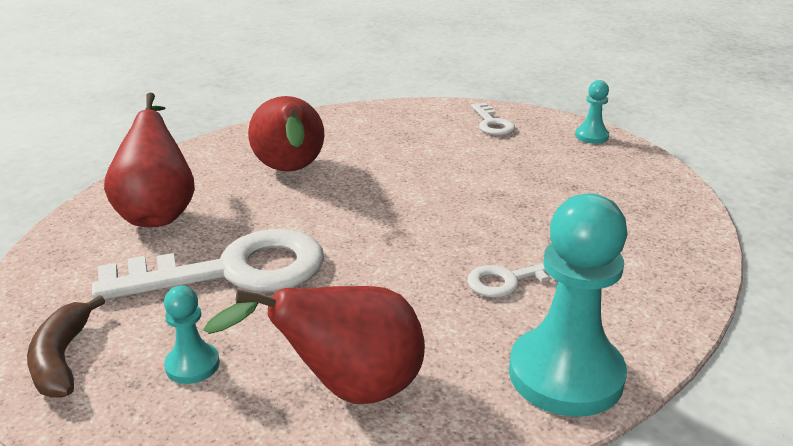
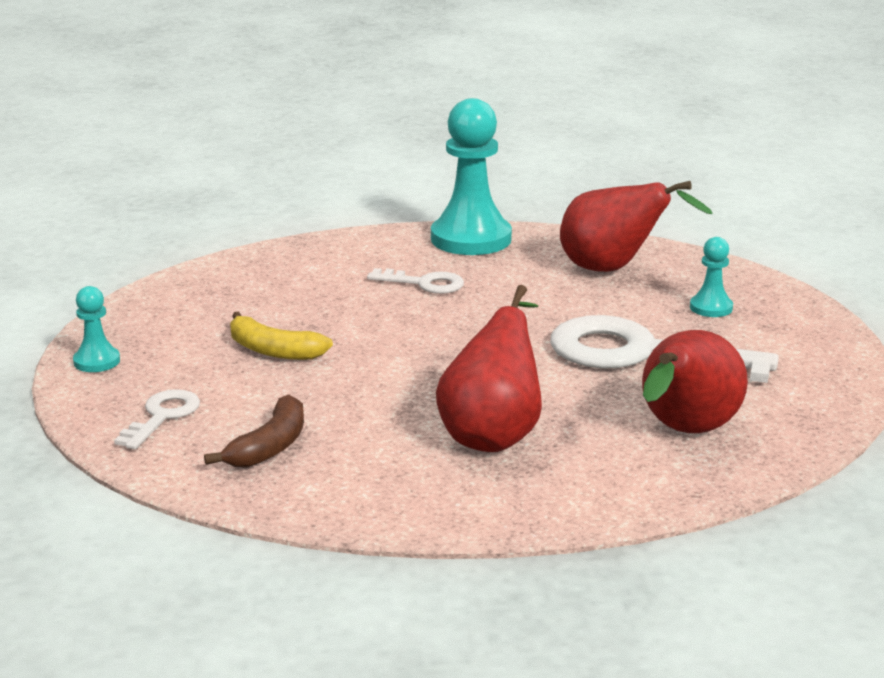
camera: 145 degrees left, 5 degrees down
brown banana [27,295,105,398] -> brown banana moved to [204,395,304,468]
none -> yellow banana [230,312,333,360]

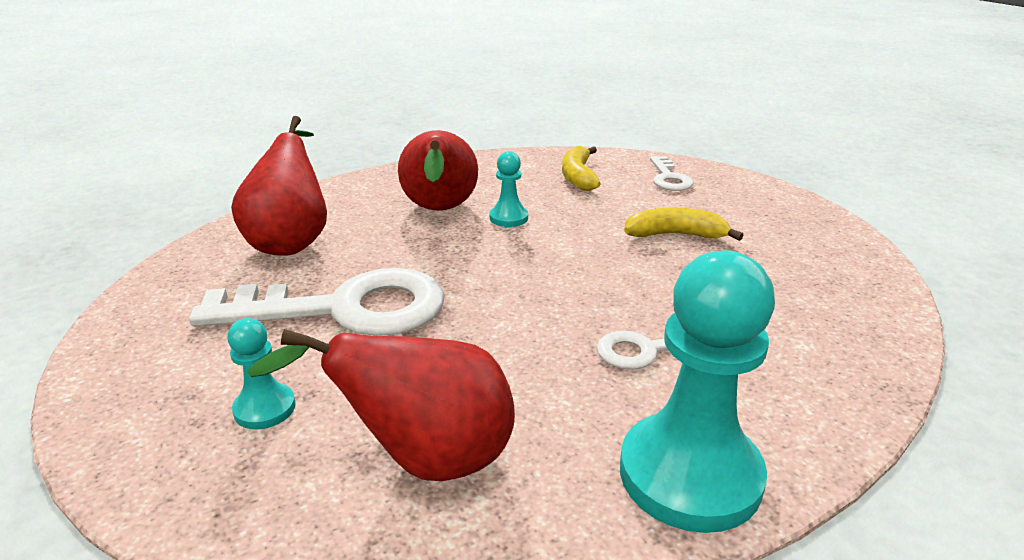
camera: 155 degrees right, 5 degrees up
turquoise pawn [73,286,120,372] -> turquoise pawn moved to [489,151,528,227]
brown banana [204,395,304,468] -> yellow banana [562,146,601,191]

